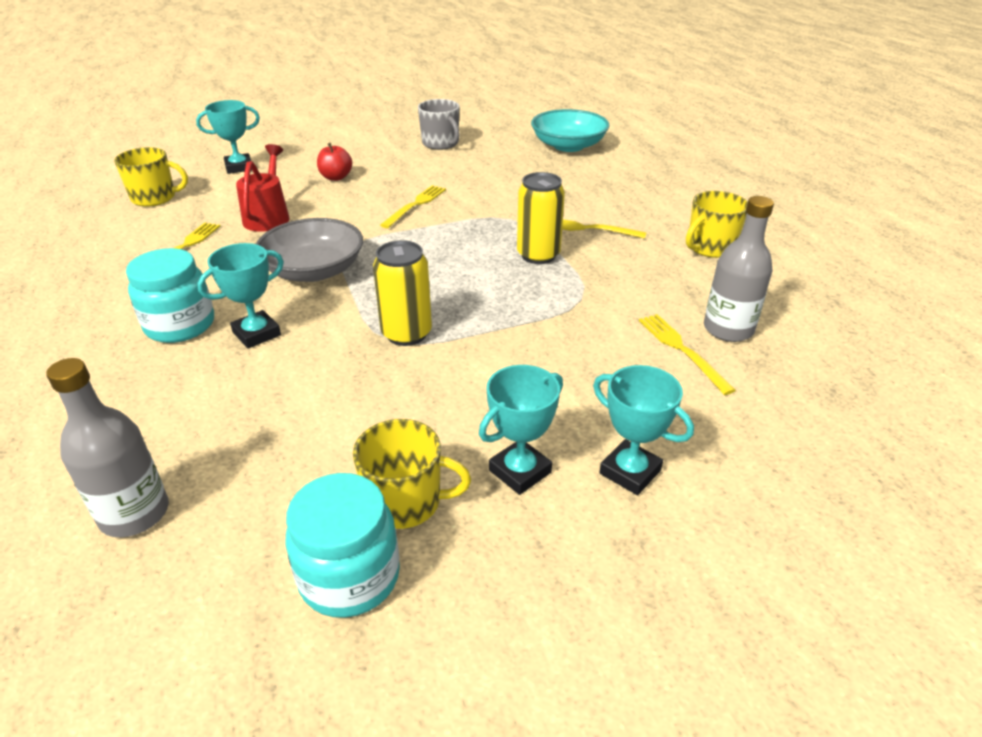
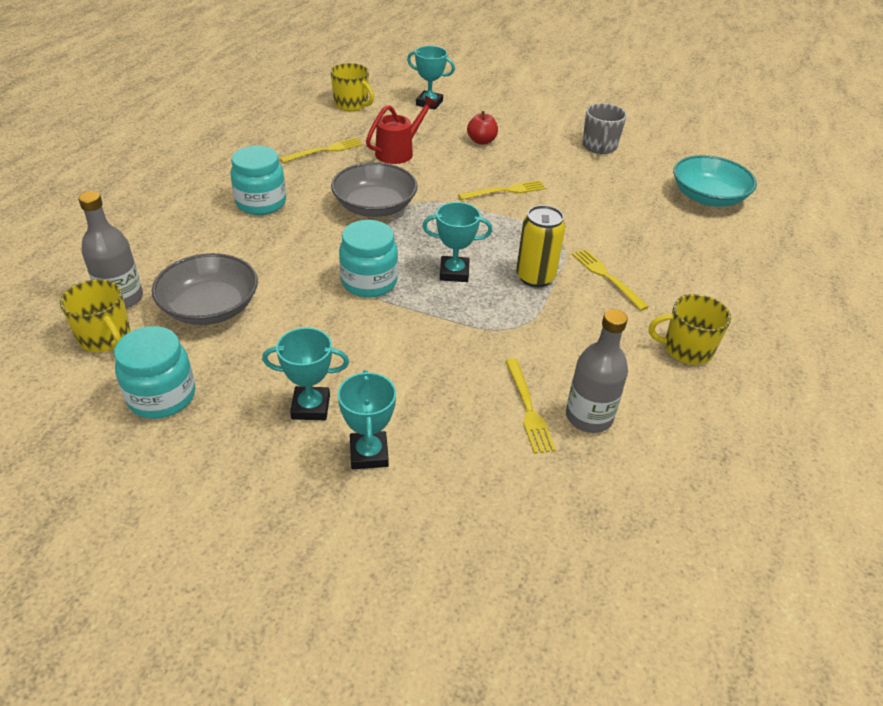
camera: 40 degrees right, 5 degrees up
turquoise trophy [197,243,284,349] -> turquoise trophy moved to [422,202,492,282]
yellow mug [353,419,471,529] -> yellow mug moved to [60,279,131,352]
yellow can [373,240,432,346] -> turquoise jar [339,220,398,298]
yellow fork [639,314,736,395] -> yellow fork turned 150 degrees clockwise [505,358,556,454]
none -> grey bowl [152,253,258,325]

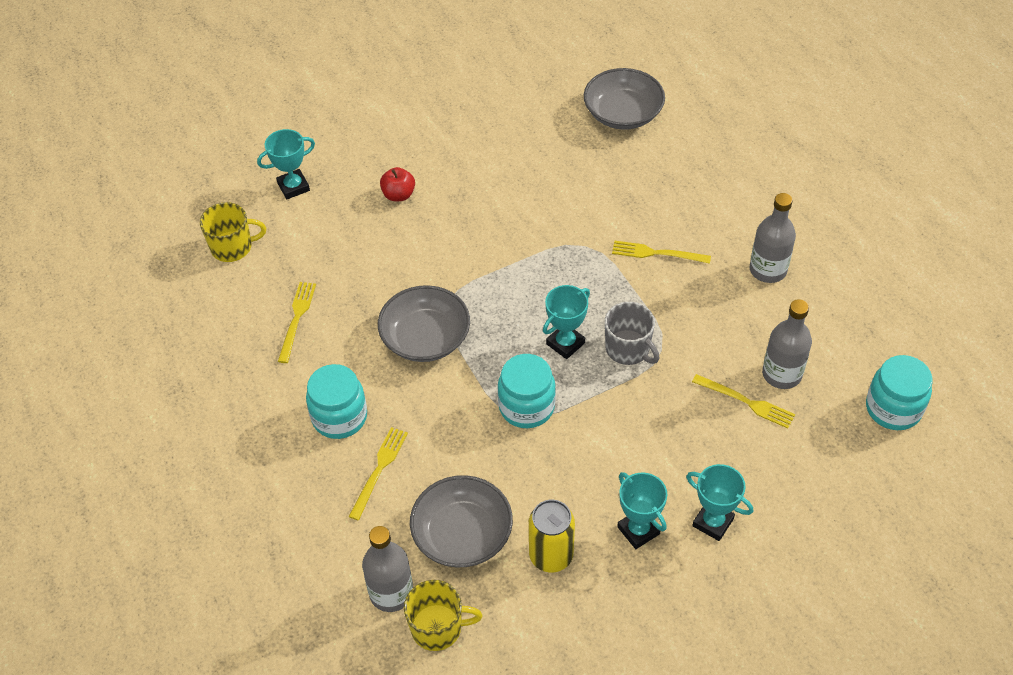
camera: 45 degrees left, 10 degrees up
turquoise jar [114,326,195,419] -> turquoise jar moved to [866,355,932,430]
turquoise trophy [262,327,349,420] -> turquoise trophy turned 75 degrees counterclockwise [617,472,667,549]
red watering can [366,96,437,164] -> none
yellow fork [458,180,546,200] -> yellow fork moved to [349,427,408,520]
yellow can [516,205,566,287] -> yellow can moved to [529,500,575,572]
grey mug [582,103,627,154] -> grey mug moved to [605,302,660,365]
yellow mug [649,294,731,365] -> grey bottle [750,193,796,283]
turquoise bowl [673,155,757,207] -> grey bowl [584,68,665,130]

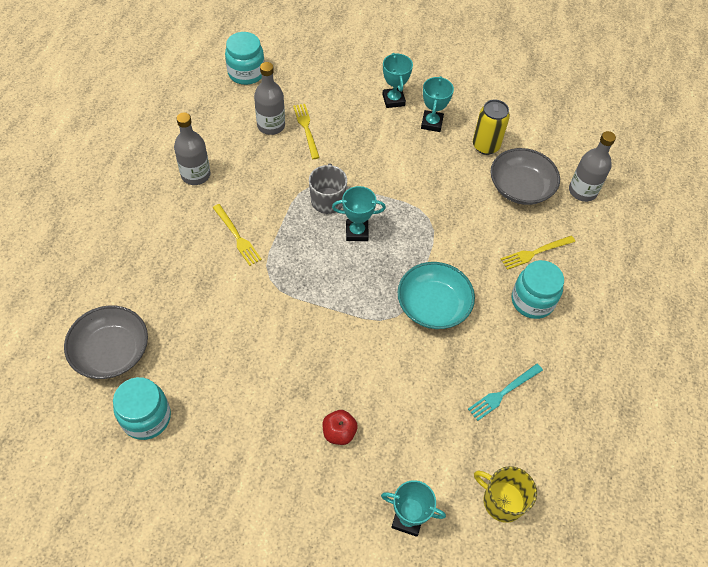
camera: 140 degrees left, 5 degrees up
yellow fork [278,282,316,363] -> turquoise fork [468,364,543,421]
grey bowl [378,285,470,362] -> turquoise bowl [398,262,475,329]
yellow mug [404,580,483,651] -> none
turquoise jar [498,354,556,428] -> turquoise jar moved to [113,377,171,440]

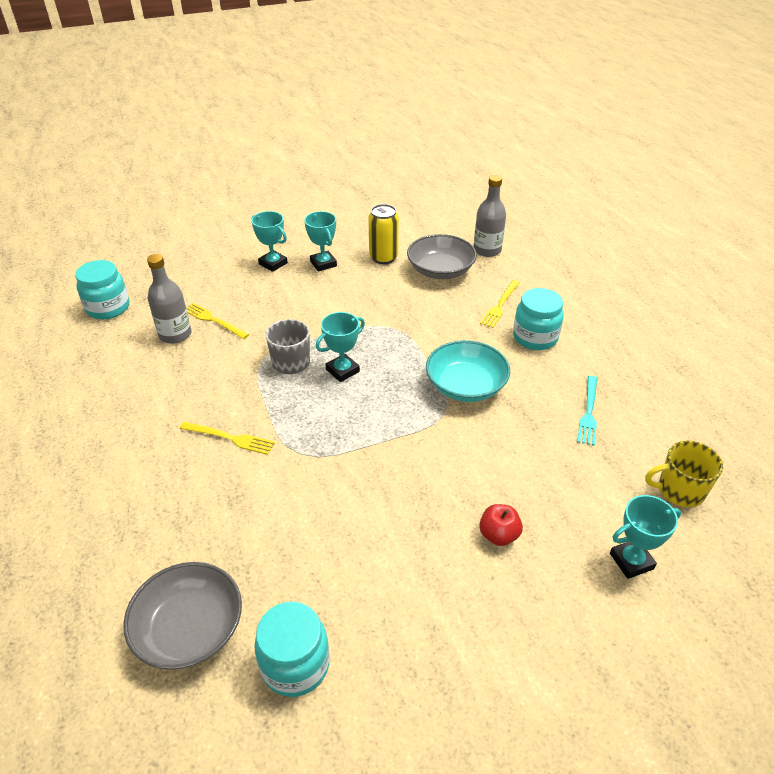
camera: 35 degrees left, 15 degrees down
grey bottle [174,113,211,185] -> none

